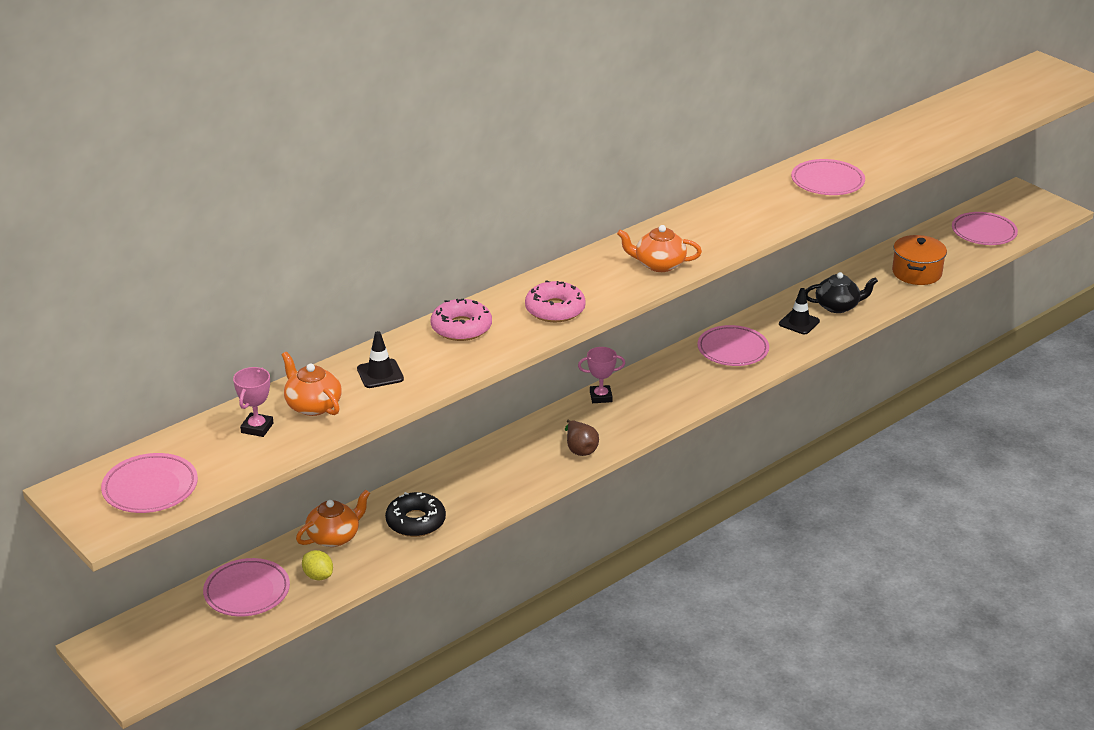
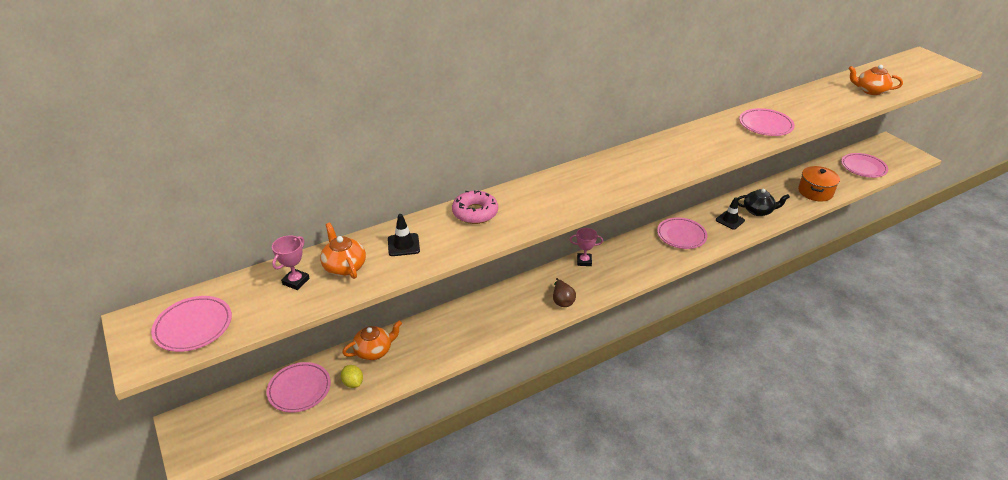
camera: 10 degrees right, 5 degrees up
black donut [385,492,446,537] -> none
pink donut [525,280,586,323] -> none
orange teapot [617,225,702,272] -> orange teapot moved to [848,65,903,95]

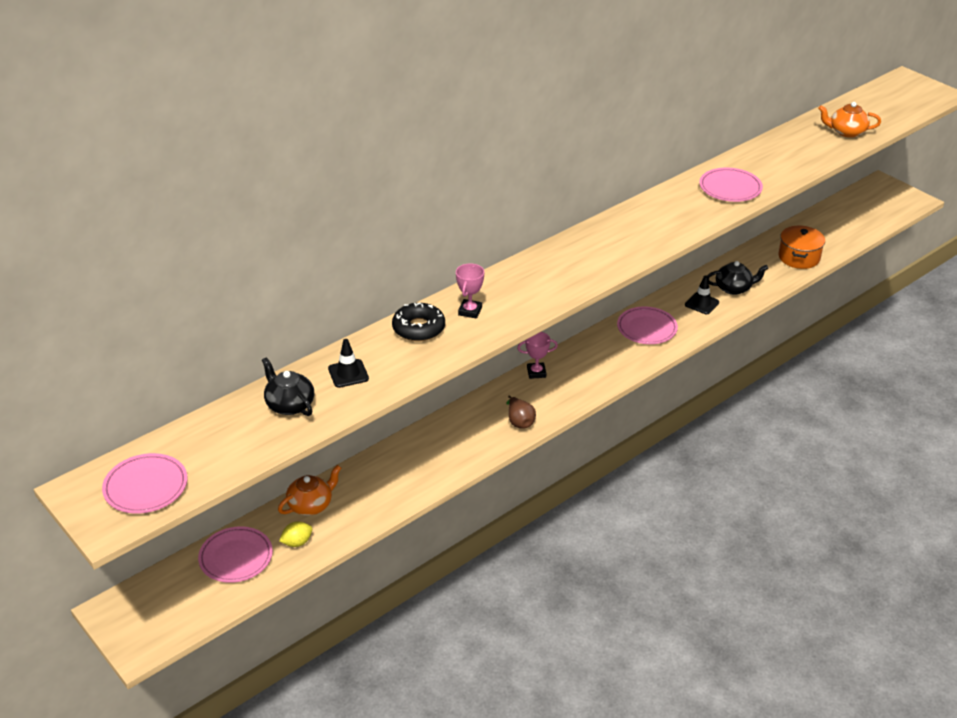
camera: 10 degrees left, 0 degrees up
pink trophy [272,235,310,290] -> pink trophy moved to [456,264,484,319]
orange teapot [320,223,366,279] -> black teapot [262,357,314,416]
yellow lemon [341,365,363,388] -> yellow lemon turned 75 degrees counterclockwise [279,522,312,547]
pink donut [452,191,498,224] -> black donut [392,303,445,341]
pink plate [841,153,888,178] -> none

